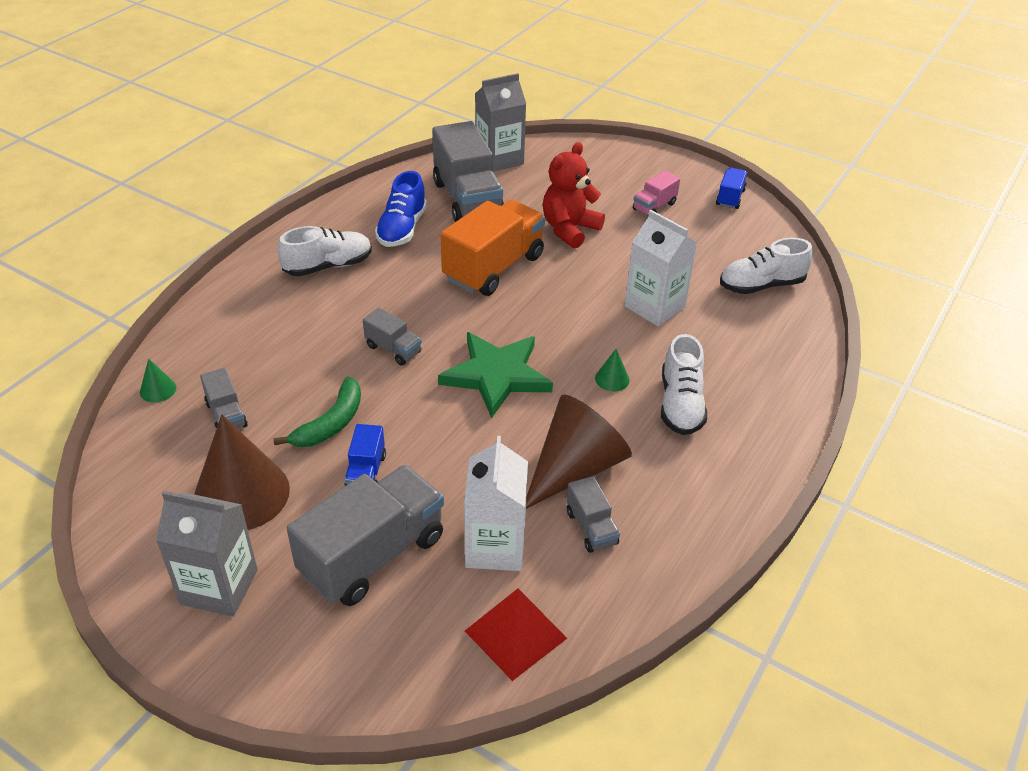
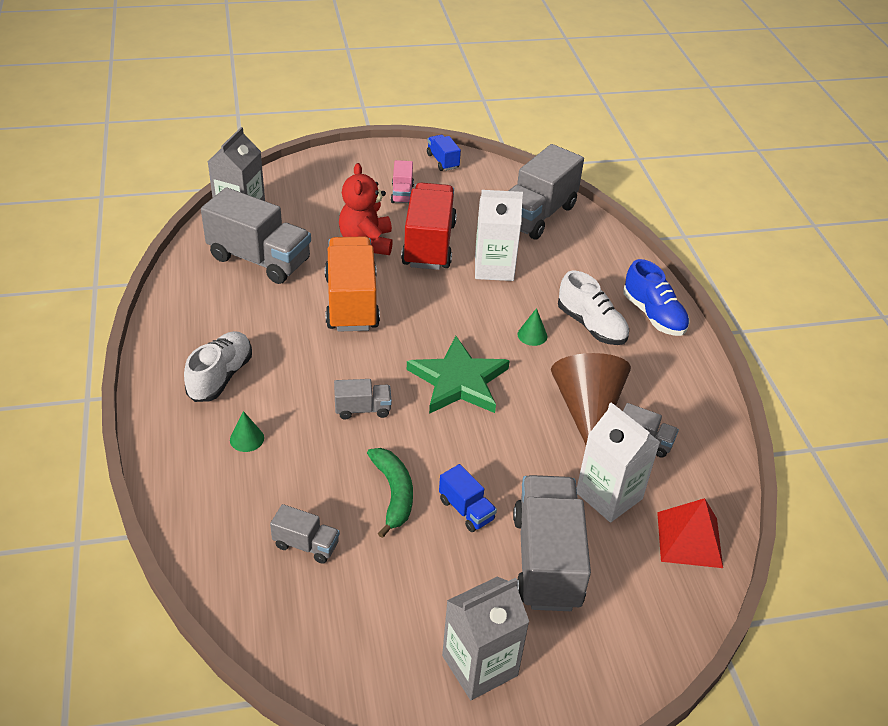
camera: 45 degrees left, 0 degrees up
green cone [140,359,176,403] -> green cone moved to [230,411,264,452]
brown cone [194,415,290,530] -> none
blue shoe [375,171,427,247] -> blue shoe moved to [623,259,690,336]
white shoe [720,238,813,294] -> grey truck [509,144,584,239]
none -> red truck [401,183,457,270]

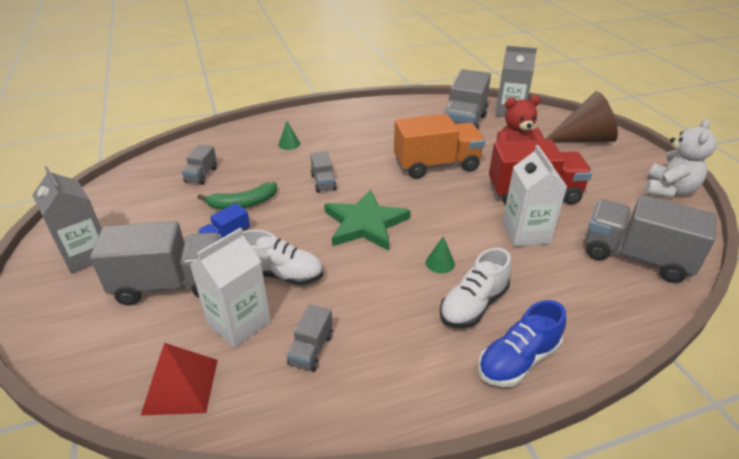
camera: 85 degrees right, 5 degrees down
white shoe [184,331,252,402] -> white shoe moved to [243,230,323,285]
pink truck [391,160,414,203] -> none
blue truck [427,135,461,171] -> white teddy bear [645,119,717,197]
brown cone [551,353,631,445] -> brown cone moved to [545,91,618,142]

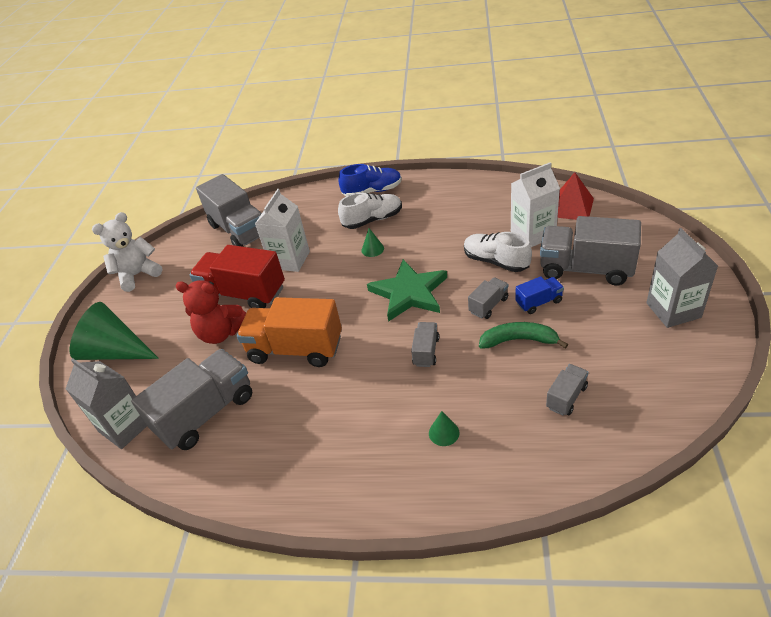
camera: 150 degrees left, 5 degrees up
grey truck [286,304,333,372] -> grey truck moved to [468,277,508,319]
brown cone [545,91,618,142] -> green cone [70,302,159,360]

